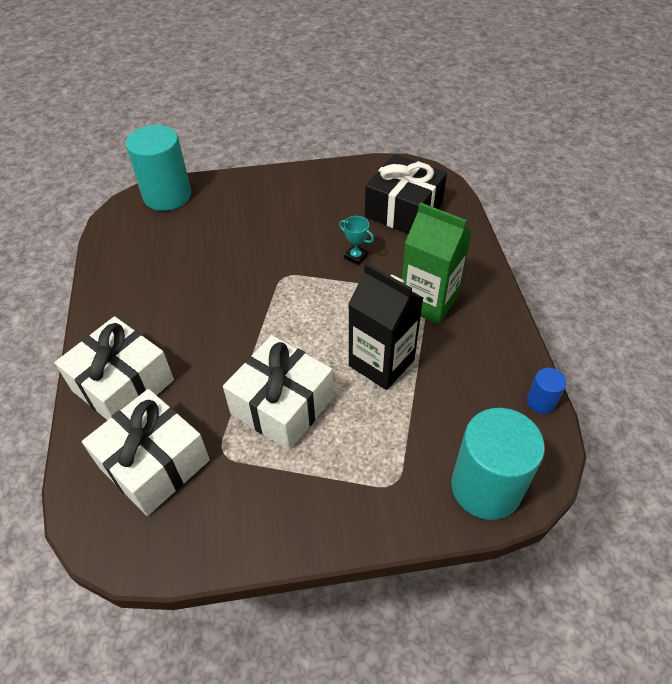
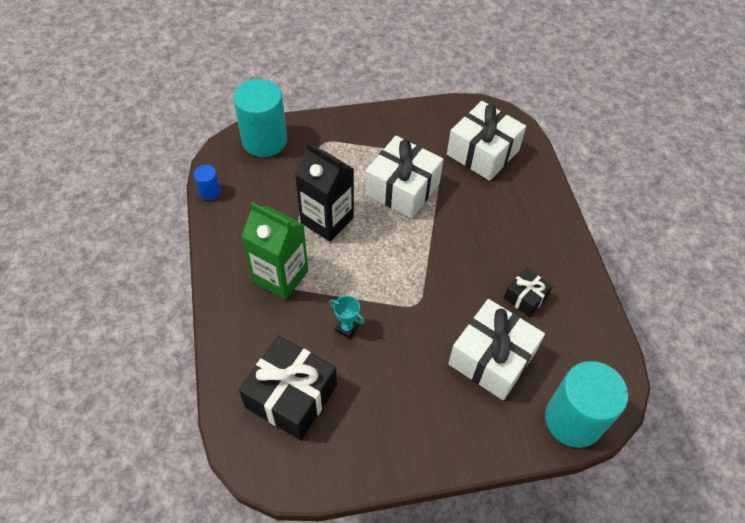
camera: 175 degrees right, 5 degrees up
white gift [55,316,174,420] -> white gift moved to [448,299,545,400]
none -> black gift [504,268,553,317]

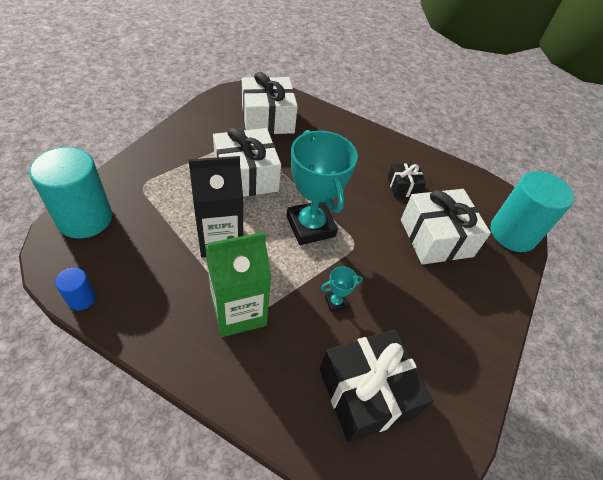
camera: 55 degrees left, 5 degrees down
none -> turquoise trophy [287,130,358,245]

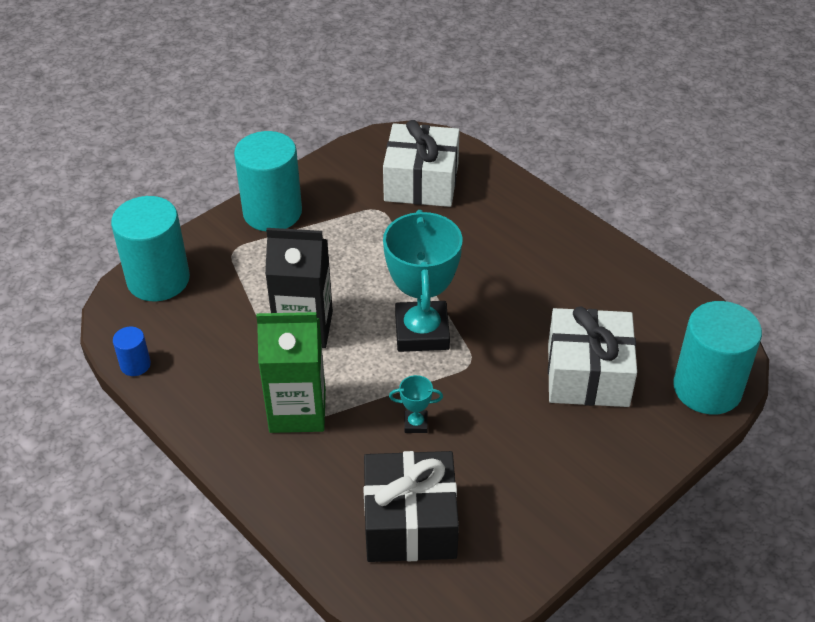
camera: 25 degrees right, 5 degrees down
white gift [213,127,281,197] -> none
black gift [388,164,426,197] -> none
none -> turquoise cylinder [234,131,302,231]

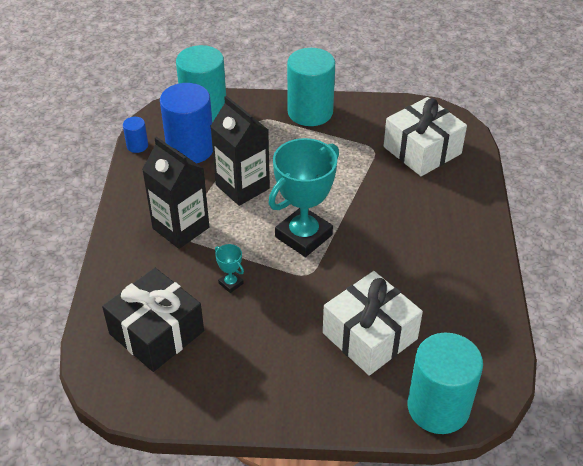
camera: 45 degrees right, 0 degrees up
green carton [256,312,326,433] -> black carton [142,137,209,249]
none -> blue cylinder [160,83,213,164]

